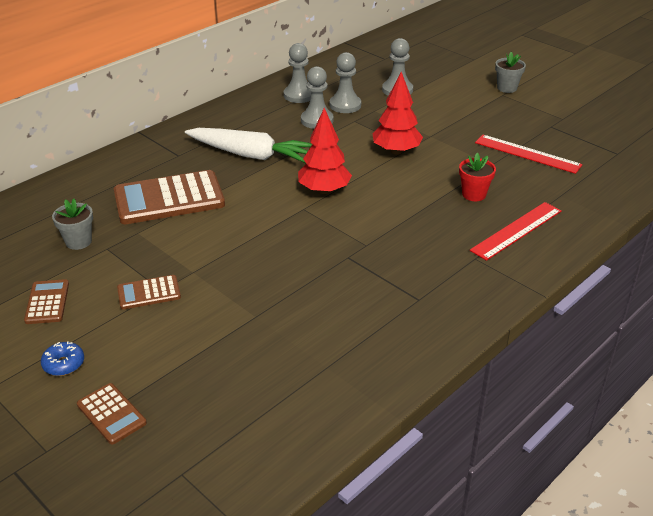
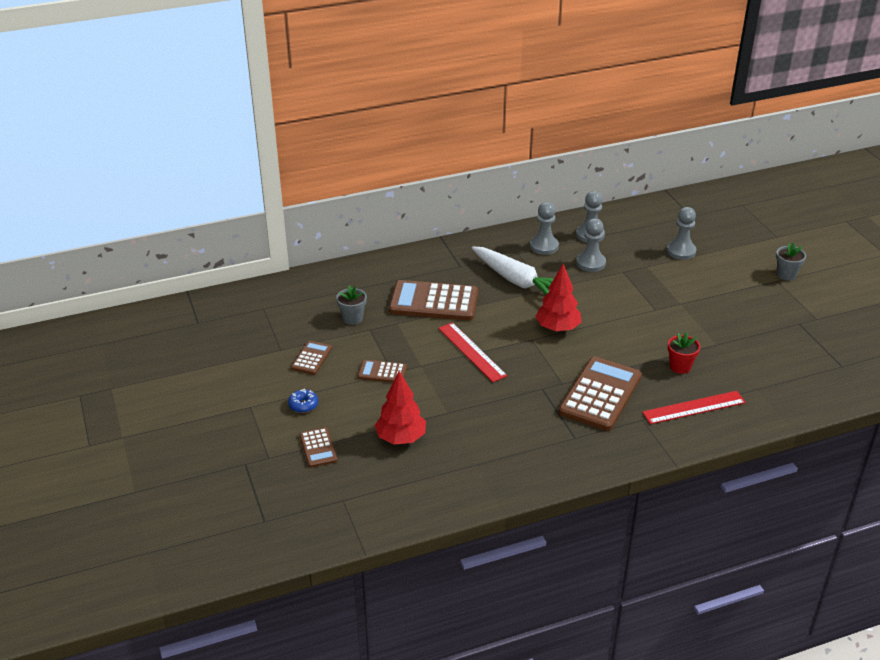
camera: 25 degrees right, 0 degrees up
grey pawn [330,52,361,113] -> grey pawn moved to [530,202,559,255]
red tree [372,72,423,154] -> red tree moved to [374,371,426,444]
red ruler [475,135,582,174] -> red ruler moved to [438,322,507,382]
none -> brown calculator [558,357,642,431]

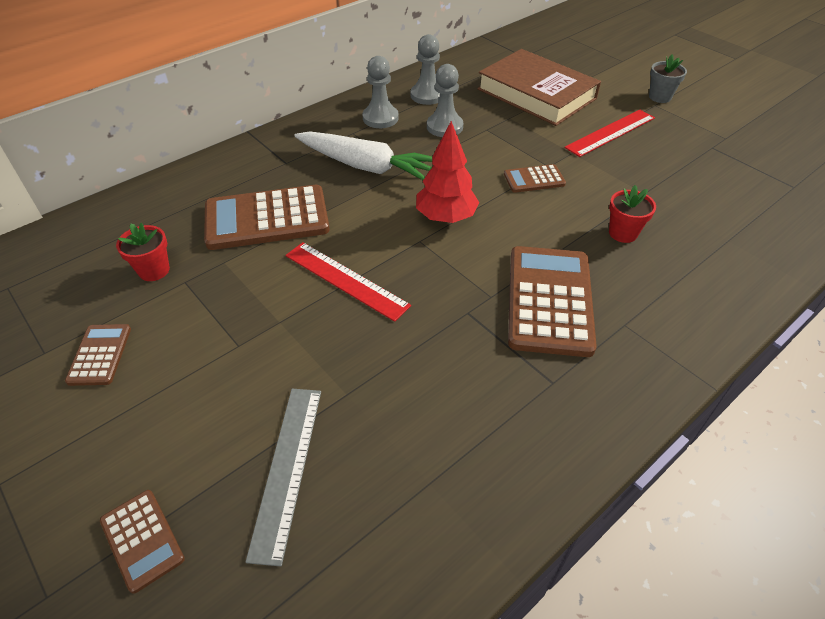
camera: 20 degrees left, 10 degrees up
blue donut [288,389,318,413] -> none
grey flower pot [336,285,367,325] -> red flower pot [116,223,170,281]
brown calculator [358,360,407,383] -> brown calculator moved to [504,164,566,193]
red tree [374,371,426,444] -> grey ruler [246,389,321,567]
red ruler [642,391,746,424] -> red ruler moved to [564,110,655,157]
grey pawn [667,207,696,260] -> brown book [477,49,601,126]

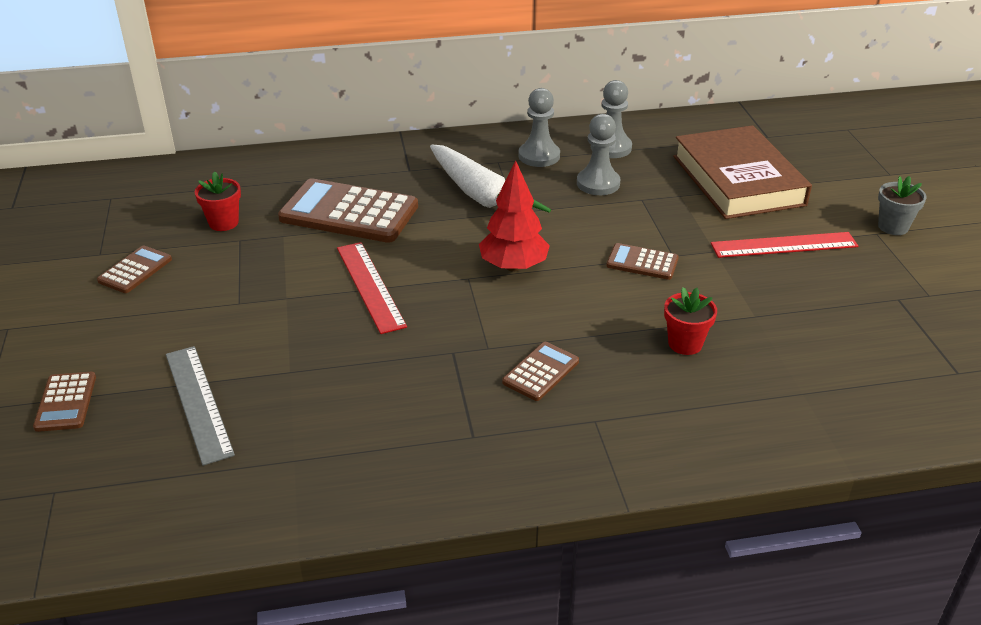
camera: 30 degrees right, 10 degrees down
grey ruler [246,389,321,567] -> grey ruler turned 60 degrees counterclockwise [166,346,235,466]
brown calculator [508,246,597,357] -> brown calculator [502,342,579,401], size x0.50

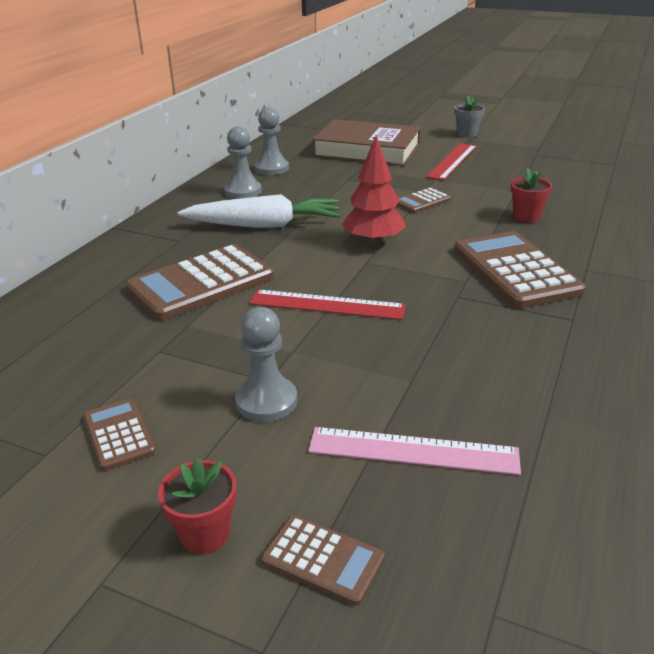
camera: 55 degrees left, 5 degrees down
grey ruler [166,346,235,466] -> pink ruler [308,427,521,475]
red flower pot [195,171,241,231] -> red flower pot moved to [158,457,237,554]
brown calculator [502,342,579,401] -> brown calculator [454,231,586,308], size x2.00
grey pawn [577,114,620,195] -> grey pawn moved to [235,307,297,422]

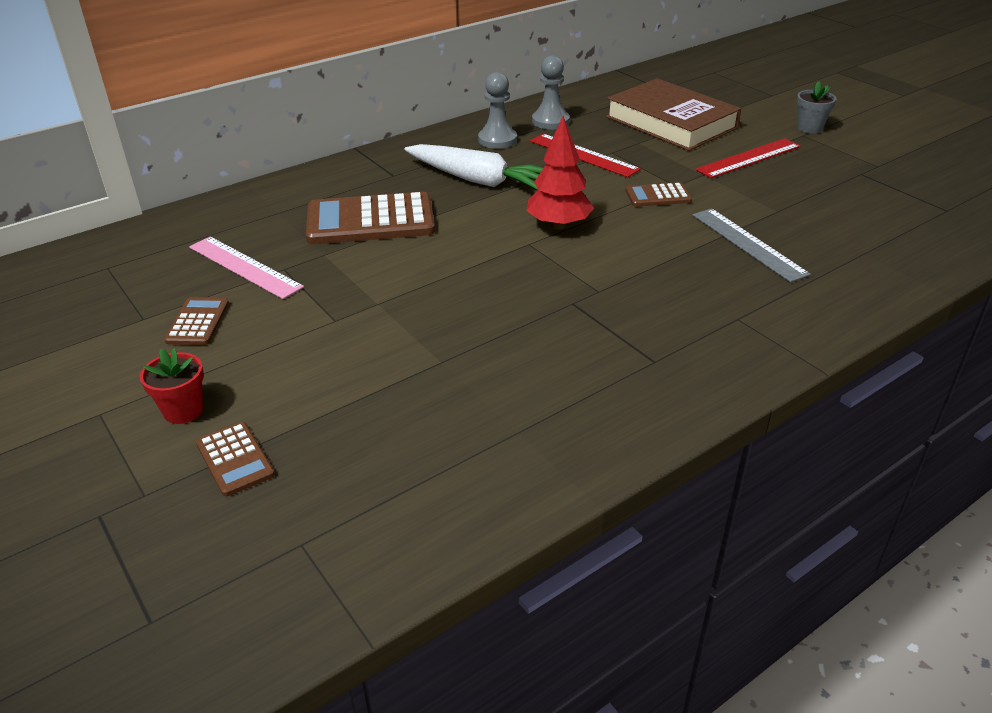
camera: 30 degrees right, 5 degrees up
grey pawn [235,307,297,422] -> none
red ruler [249,289,406,320] -> red ruler moved to [530,134,641,177]
pink ruler [308,427,521,475] -> pink ruler moved to [189,237,304,299]
brown calculator [454,231,586,308] -> none
red flower pot [511,168,552,223] -> grey ruler [693,208,811,283]

